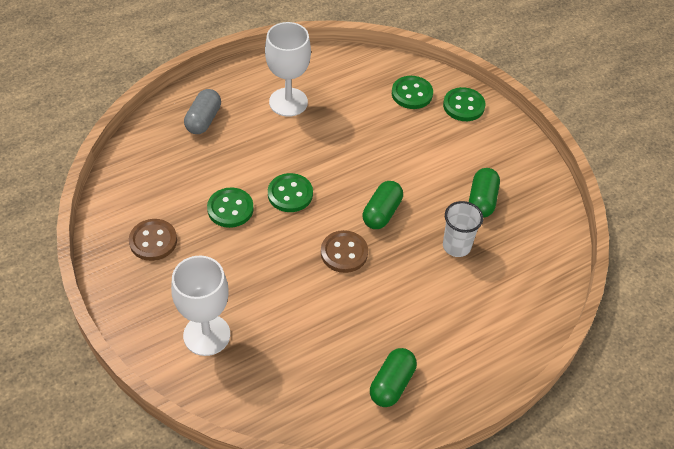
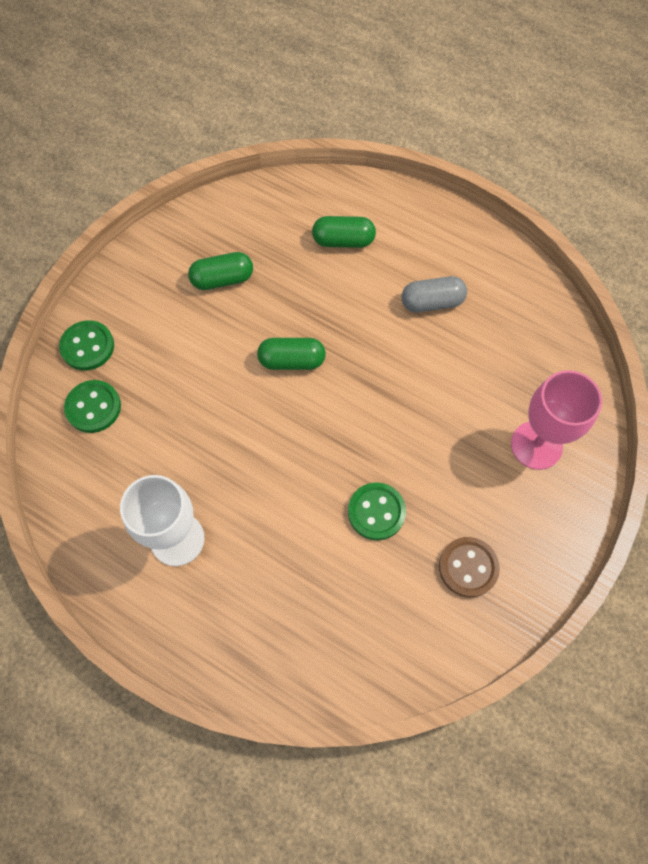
camera: 115 degrees left, 15 degrees up
white goblet [171,255,230,356] -> pink goblet [511,370,602,470]
grey capsule [184,89,221,134] -> grey capsule moved to [401,276,467,312]
green button [268,173,313,212] -> none
brown button [321,230,368,273] -> none
green capsule [370,348,417,407] -> green capsule moved to [312,216,376,248]
white cup [443,201,483,257] -> none

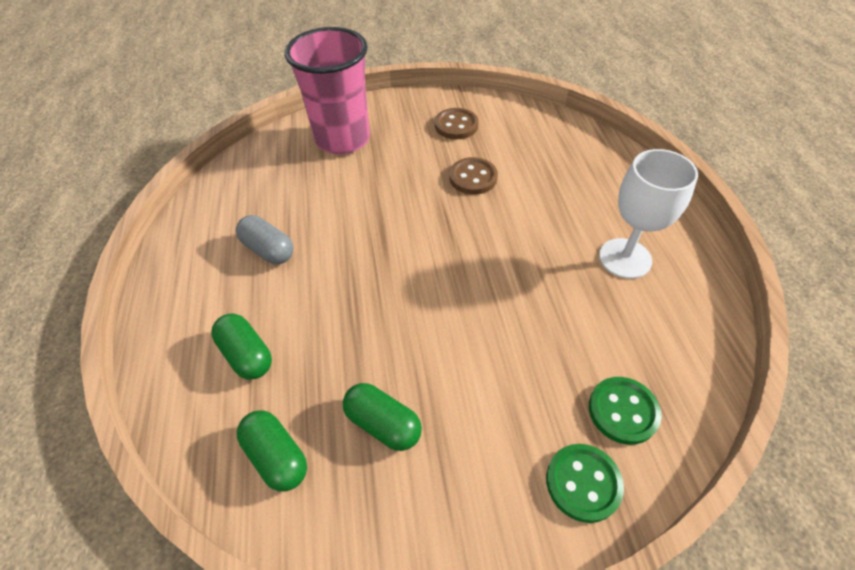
camera: 130 degrees left, 15 degrees down
green capsule [257,338,326,370] -> green capsule moved to [237,410,307,492]
green button [348,482,406,540] -> brown button [449,157,498,194]
pink goblet [511,370,602,470] -> pink cup [285,27,370,154]

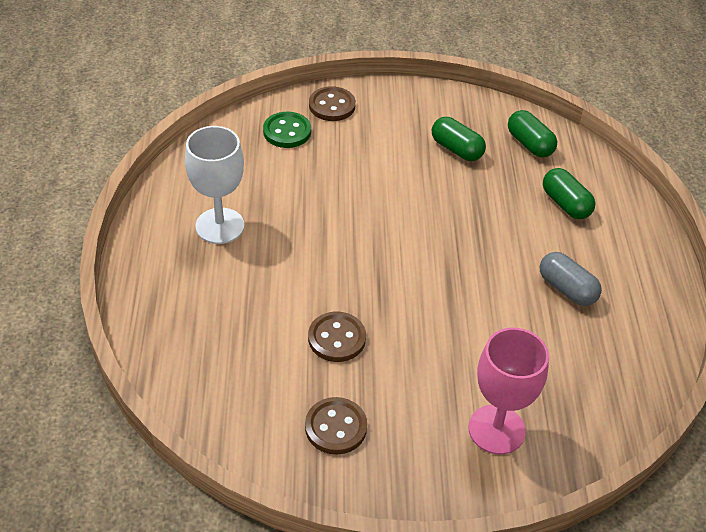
camera: 175 degrees left, 5 degrees down
pink cup [285,27,370,154] -> pink goblet [468,328,549,455]
green button [546,444,624,523] -> brown button [309,86,356,121]

